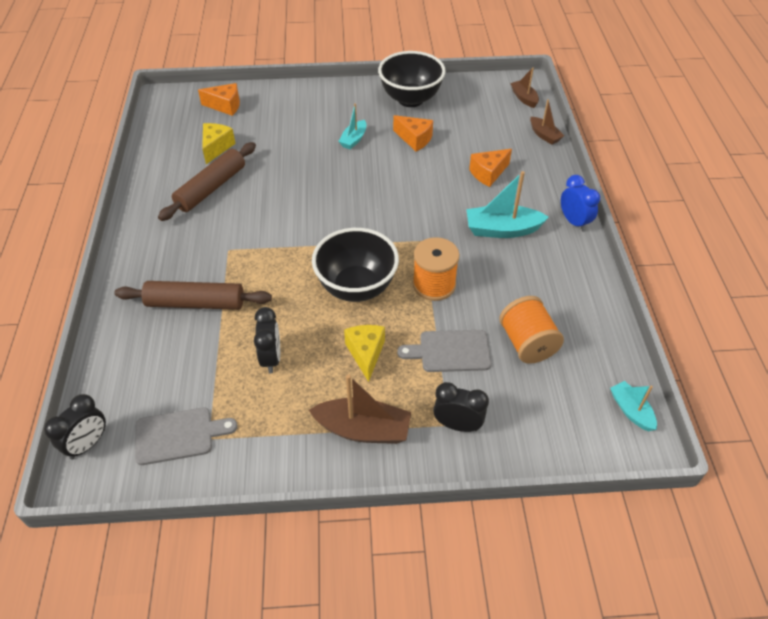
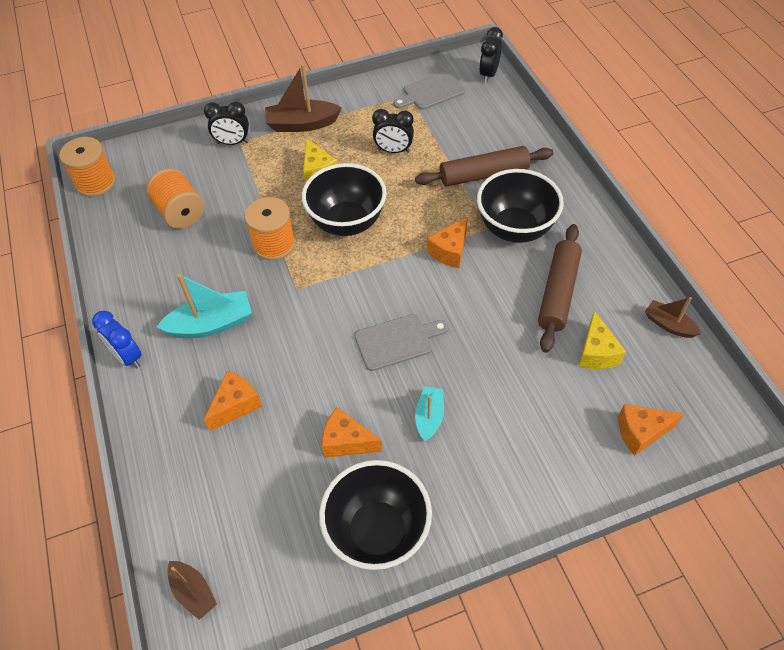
camera: 165 degrees right, 5 degrees up
black clock [254,307,280,373] -> black clock turned 60 degrees counterclockwise [372,109,414,153]
grey cutting board [397,330,491,372] -> grey cutting board moved to [355,314,449,371]
brown boat [530,99,564,145] -> brown boat moved to [645,297,701,338]
turquoise boat [610,381,657,431] -> orange spool [59,137,116,197]
none -> orange cheese [427,217,468,268]
none -> black bowl [477,169,564,243]

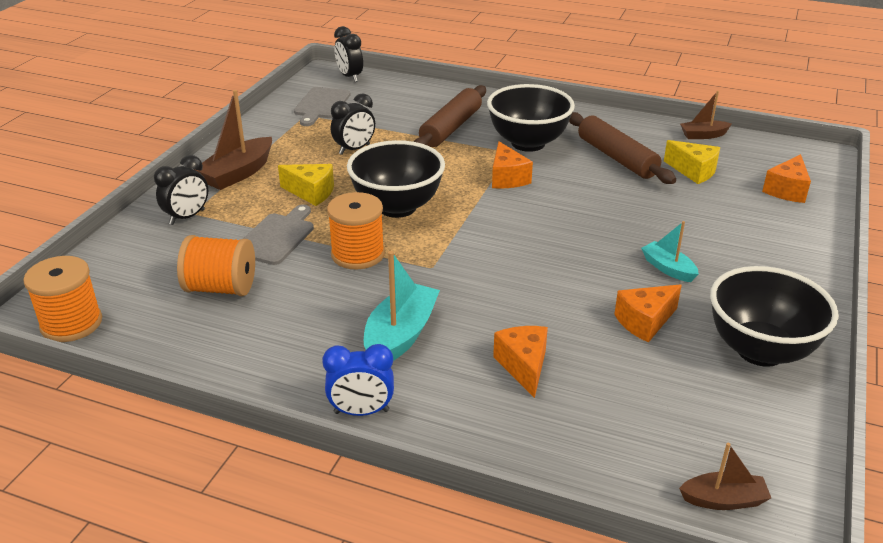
camera: 50 degrees left, 20 degrees down
grey cutting board [355,314,449,371] -> grey cutting board moved to [243,204,314,265]

